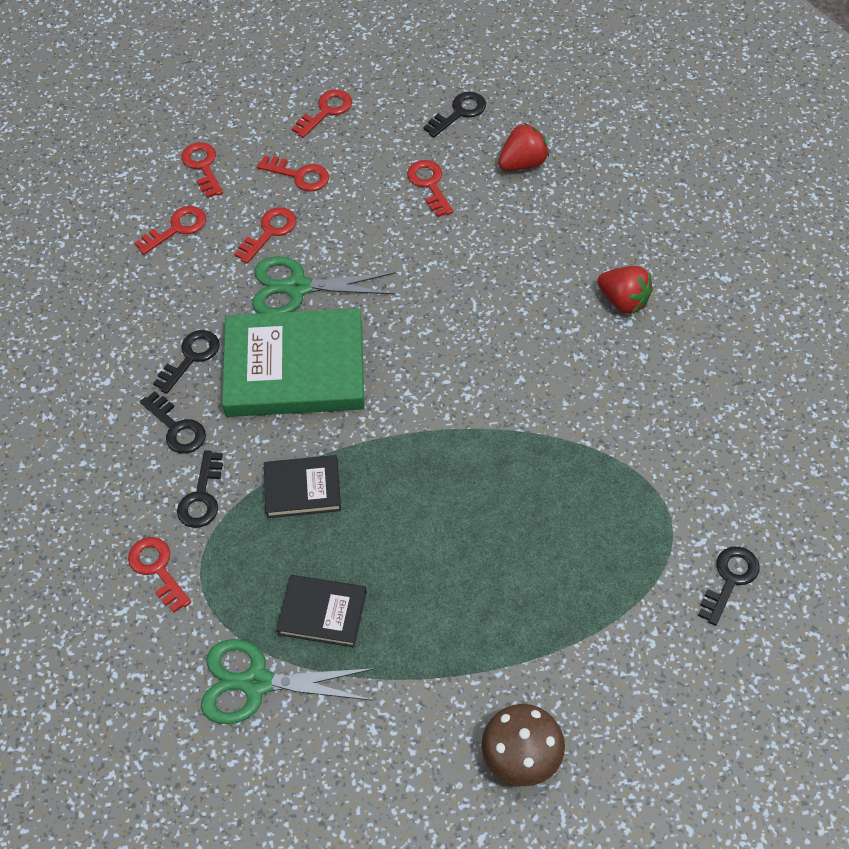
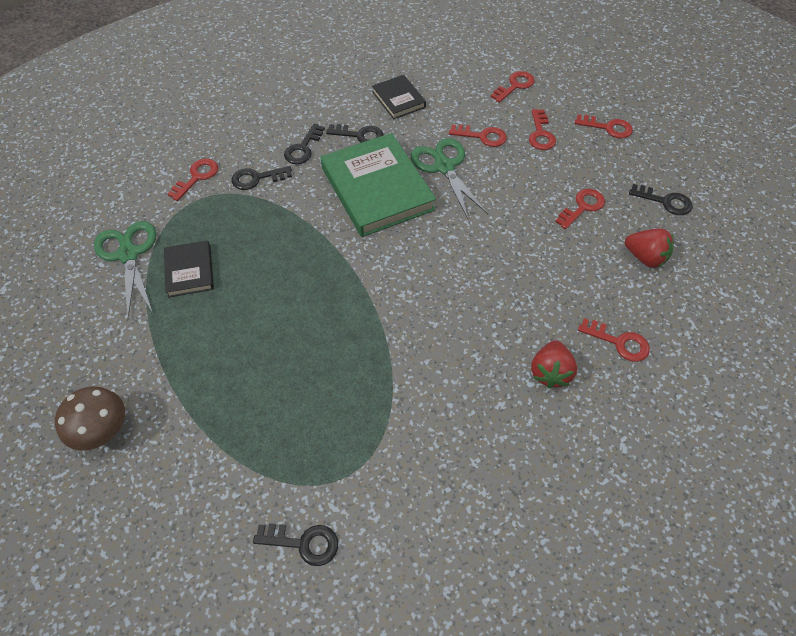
camera: 65 degrees right, 0 degrees up
red key [135,206,206,255] -> red key moved to [578,318,650,362]
black book [264,455,341,518] -> black book moved to [372,75,426,119]

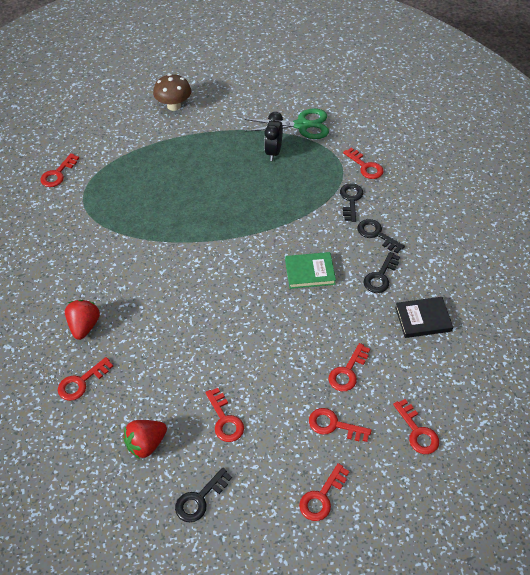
camera: 110 degrees right, 5 degrees down
black book [164,240,214,297] -> black clock [264,112,283,161]
black key [253,523,338,566] -> red key [40,153,79,187]
green book [321,133,436,237] -> green book [285,252,336,289], size x0.51
green scissors [411,138,488,219] -> none
red strawberry [531,340,577,388] -> red strawberry turned 60 degrees clockwise [65,300,100,340]

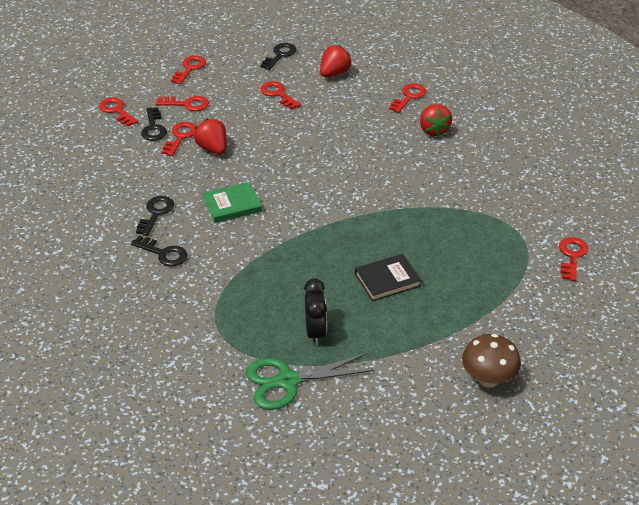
camera: 165 degrees right, 10 degrees down
black key [340,183,363,222] -> black key moved to [141,107,167,141]
red key [343,148,384,179] -> none
black book [395,297,453,338] -> black book moved to [355,254,422,301]
none -> red strawberry [194,119,226,155]

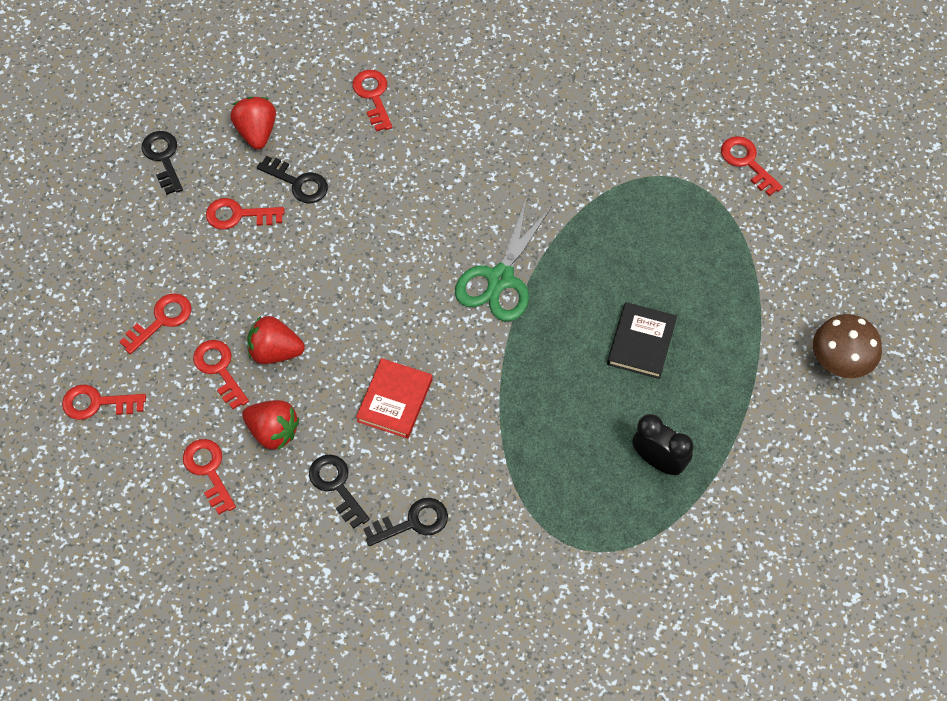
camera: 50 degrees left, 20 degrees up
black key [141,107,167,141] -> black key moved to [257,156,328,203]
red key [171,56,206,85] -> red key moved to [183,439,236,514]
green book [203,182,262,223] -> red book [356,358,433,439]
green scissors [246,354,374,410] -> green scissors moved to [455,198,552,321]
red strawberry [420,104,452,137] -> red strawberry moved to [242,400,299,450]

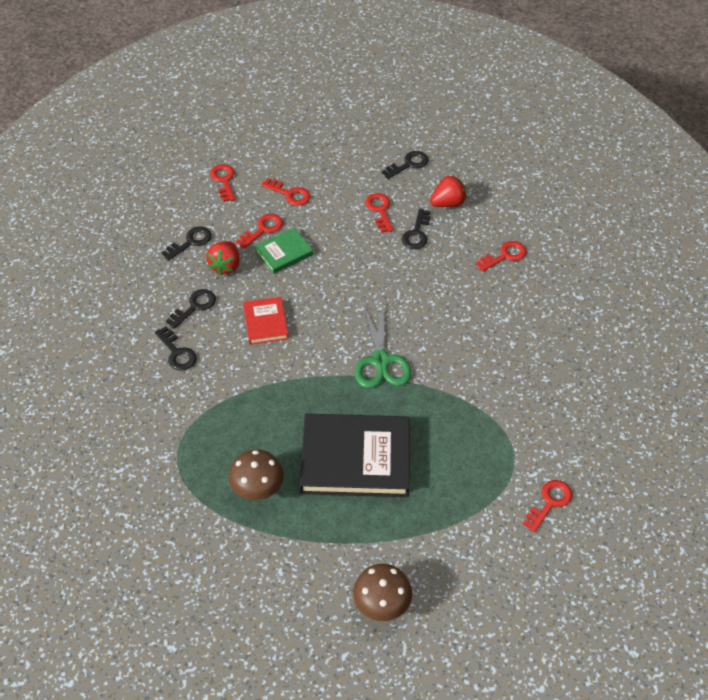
camera: 75 degrees right, 10 degrees down
red key [183,439,236,514] -> black key [162,226,212,261]
red strawberry [247,316,305,364] -> green book [254,228,313,274]
red book [356,358,433,439] -> red book turned 75 degrees clockwise [243,297,289,345]
green scissors [455,198,552,321] -> green scissors turned 105 degrees counterclockwise [354,305,412,388]
black book [607,302,677,379] -> black book [300,414,409,497], size x1.96
black clock [632,414,693,475] -> brown mushroom [229,450,284,500]

